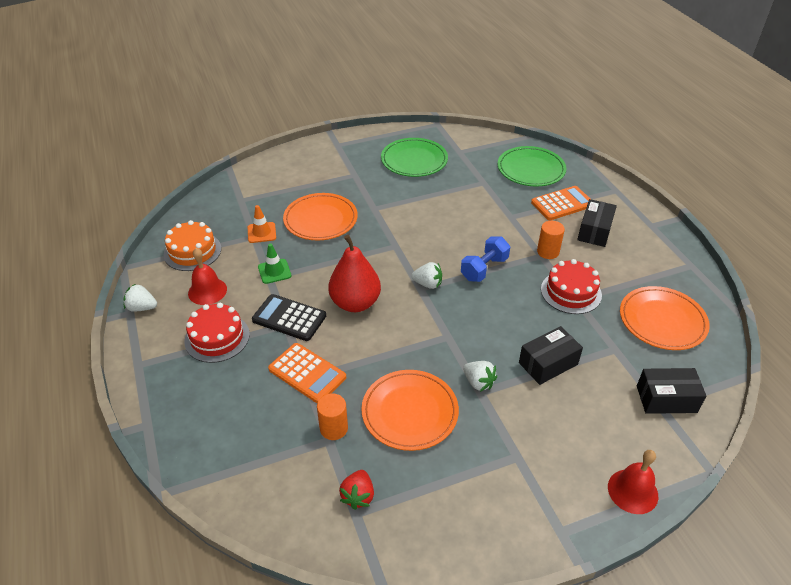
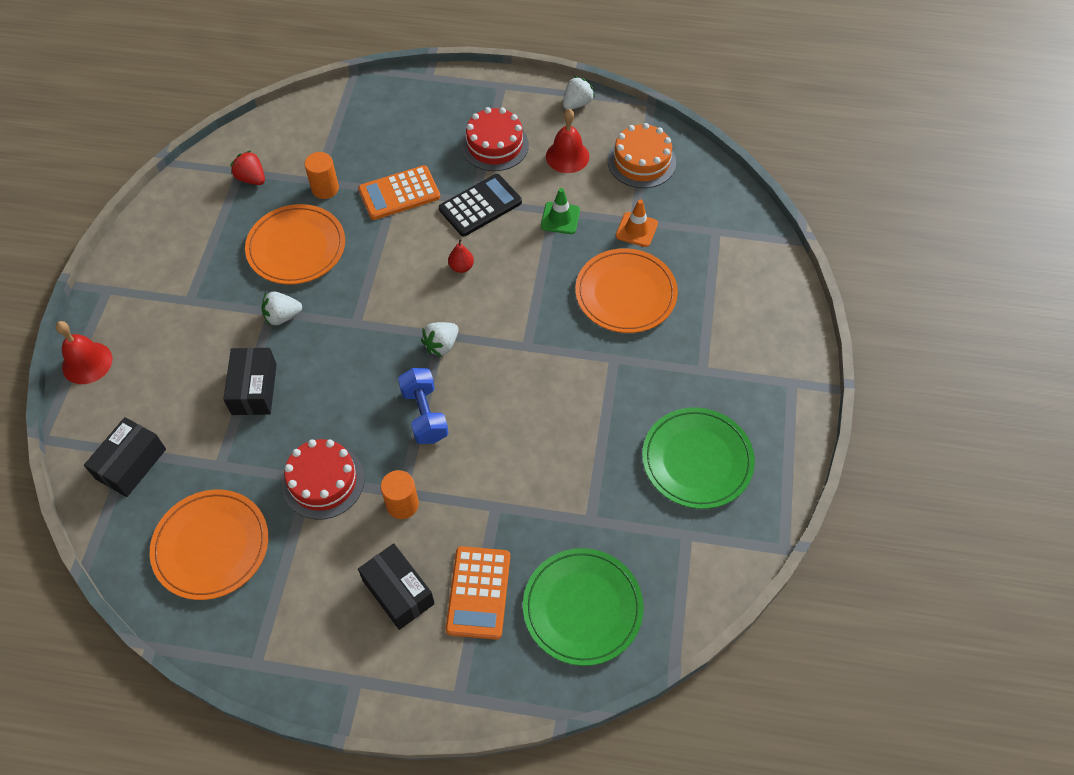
camera: 120 degrees right, 15 degrees up
red pear [328,235,381,312] -> red pear [448,238,474,273], size x0.42

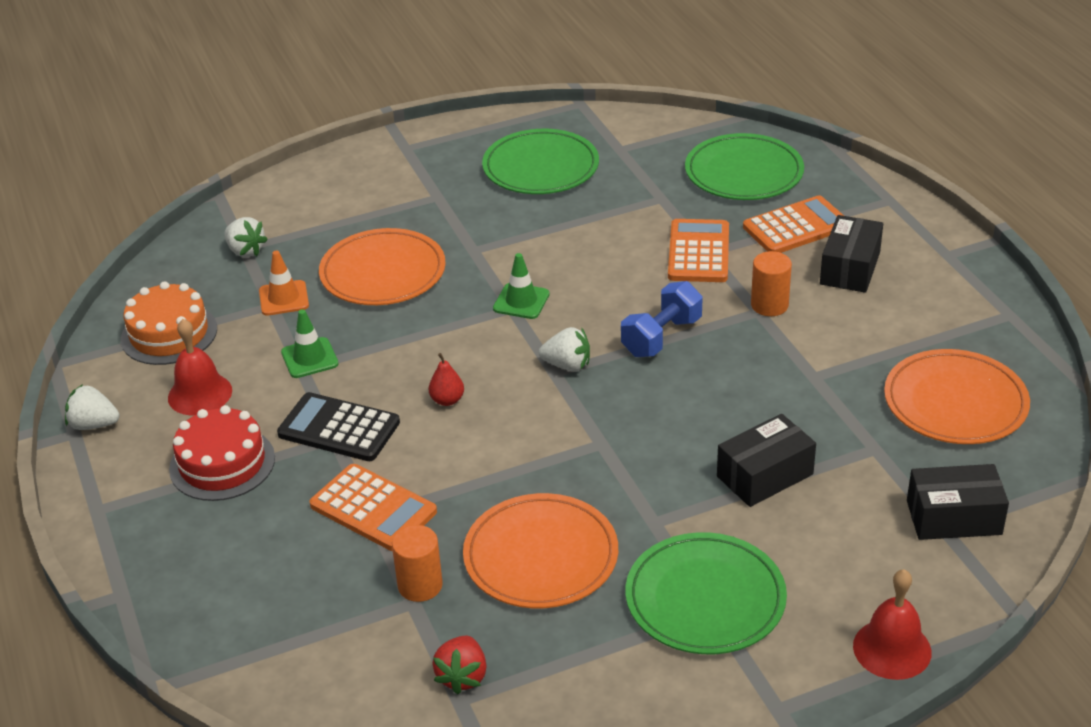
camera: 120 degrees left, 20 degrees down
white strawberry [261,292,302,325] -> white strawberry moved to [224,217,268,257]
red cake [282,439,365,520] -> none
none -> green traffic cone [493,253,550,319]
none -> green plate [626,532,787,654]
none -> orange calculator [668,219,729,282]

